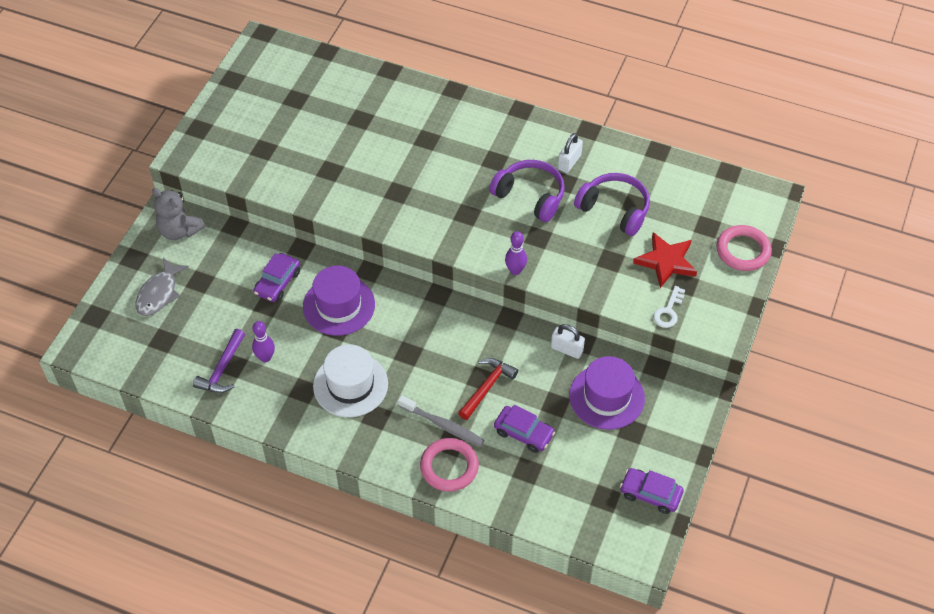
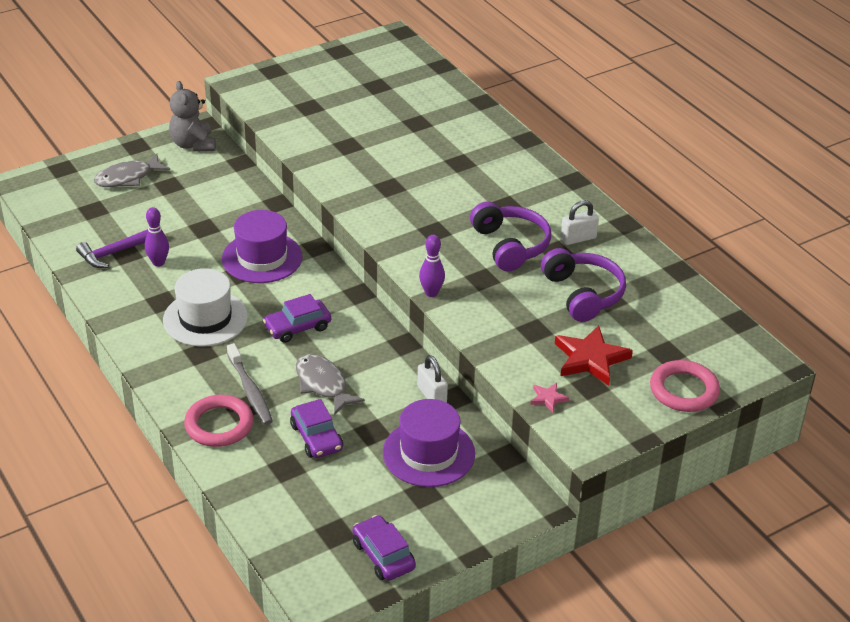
camera: 35 degrees right, 15 degrees down
purple car [253,253,300,302] -> purple car moved to [263,294,331,343]
red hammer [458,358,518,420] -> grey fish [296,354,365,415]
white key [653,286,685,328] -> pink star [531,383,569,413]

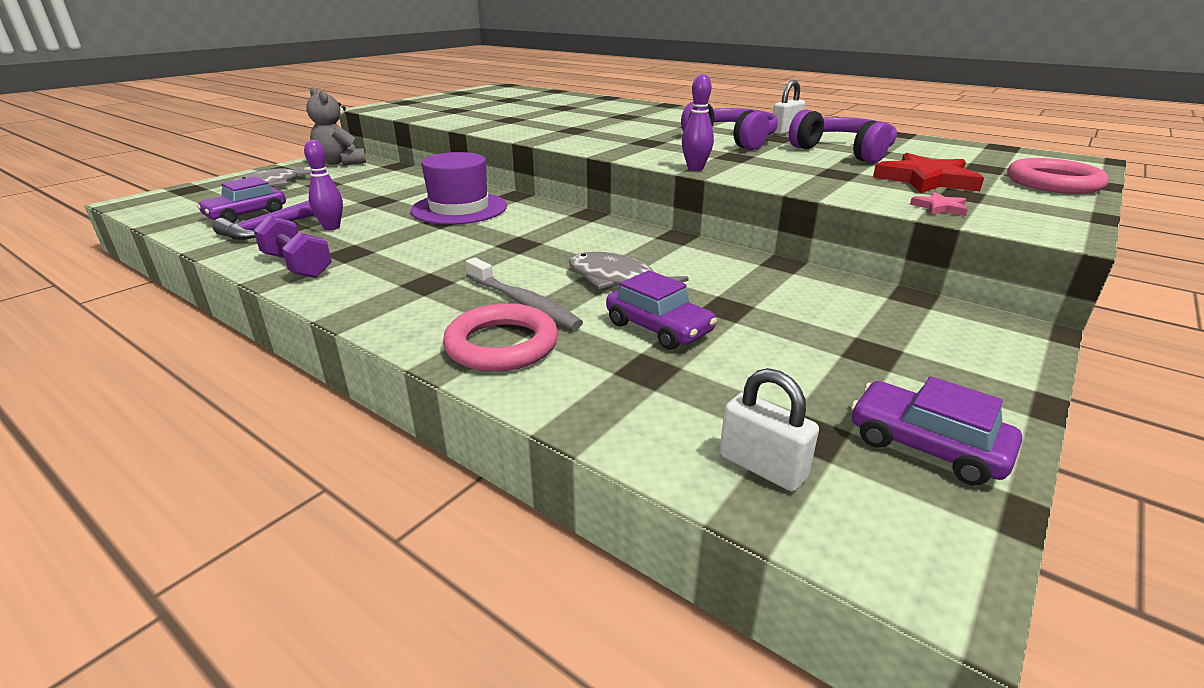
camera: 20 degrees left, 10 degrees down
white hat [163,268,248,347] -> none
purple car [263,294,331,343] -> purple car moved to [197,176,286,223]
purple hat [383,399,475,487] -> none
white padlock [417,355,448,403] -> white padlock moved to [720,368,819,491]
none -> purple dumbbell [253,215,332,278]

